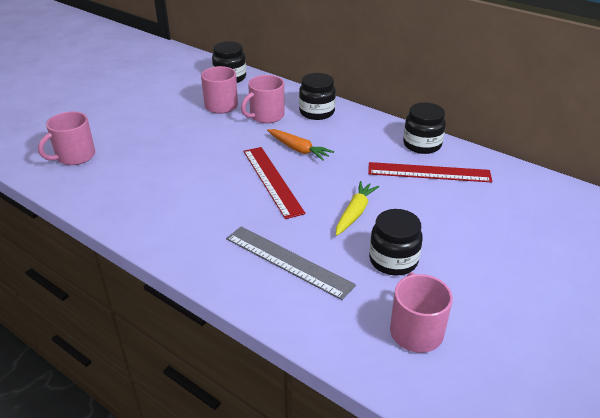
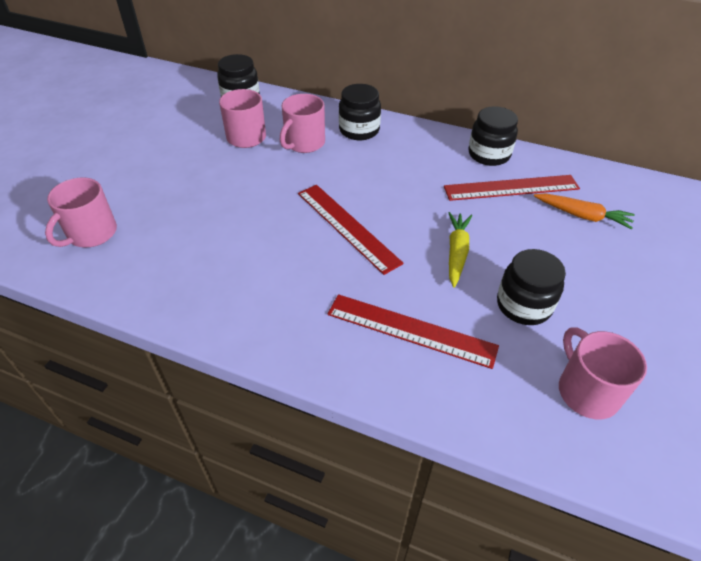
camera: 15 degrees left, 10 degrees up
grey ruler [226,226,356,300] -> red ruler [327,294,499,369]
orange carrot [267,129,334,161] -> orange carrot moved to [534,194,635,229]

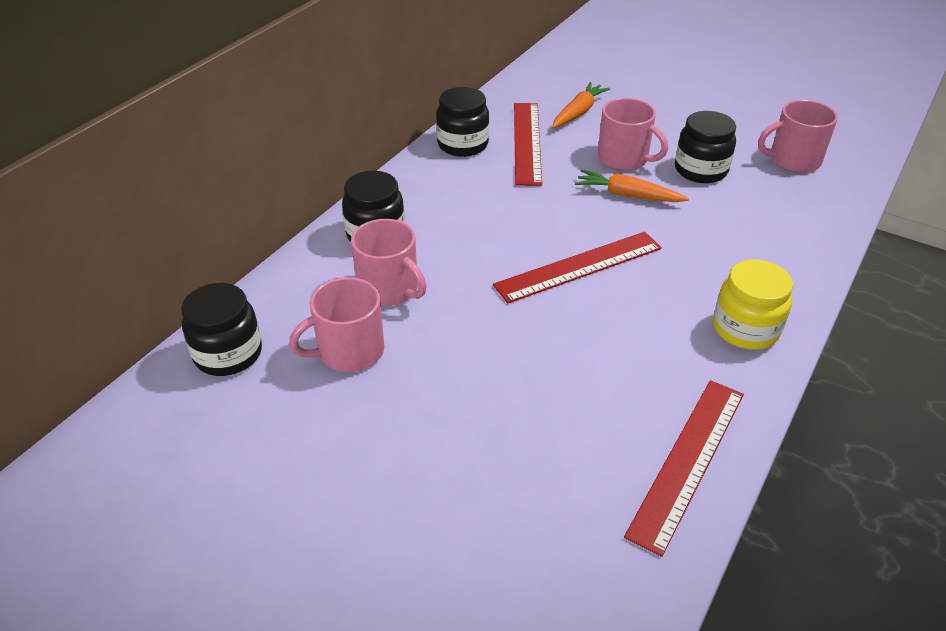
camera: 80 degrees left, 5 degrees down
pink mug [45,178,117,247] -> pink mug moved to [598,98,668,171]
red ruler [327,294,499,369] -> red ruler moved to [624,380,744,557]
yellow carrot [449,212,472,288] -> orange carrot [575,169,689,202]
none -> yellow jar [713,259,793,350]

